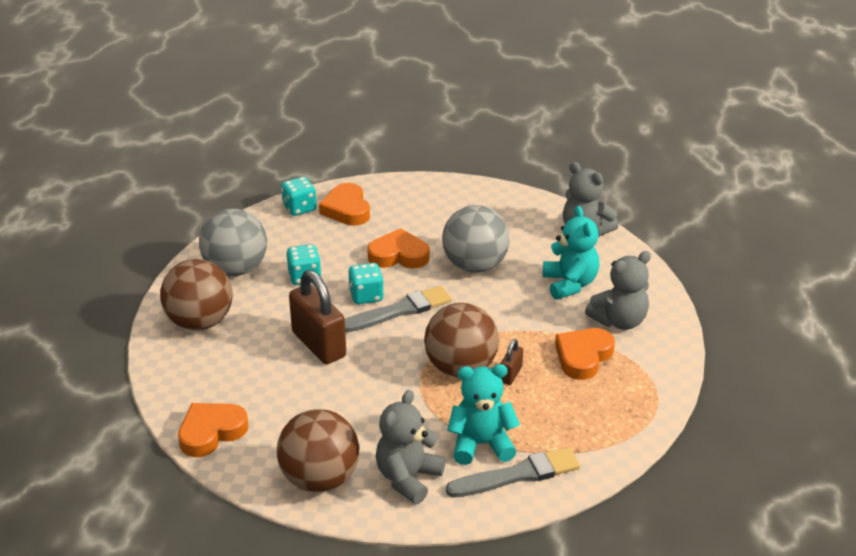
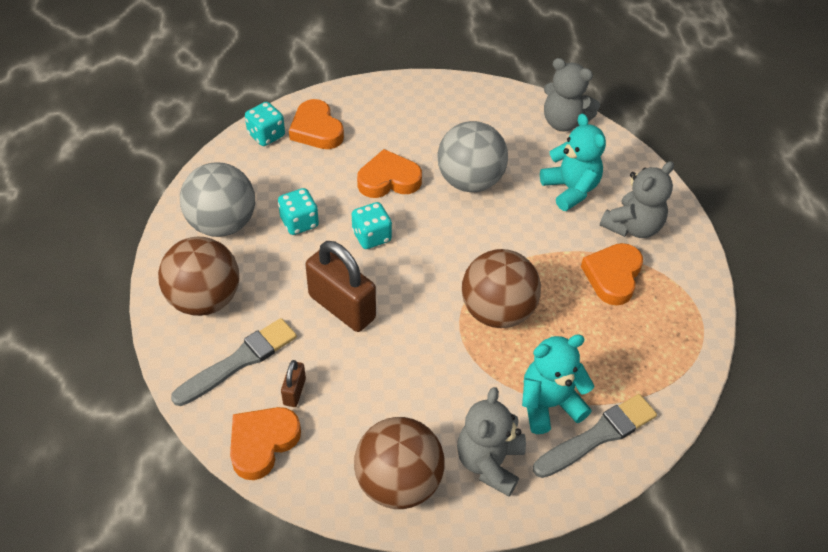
camera: 15 degrees left, 15 degrees up
grey brush [345,286,452,333] -> grey brush moved to [171,318,297,406]
brown padlock [500,339,523,385] -> brown padlock moved to [281,360,306,407]

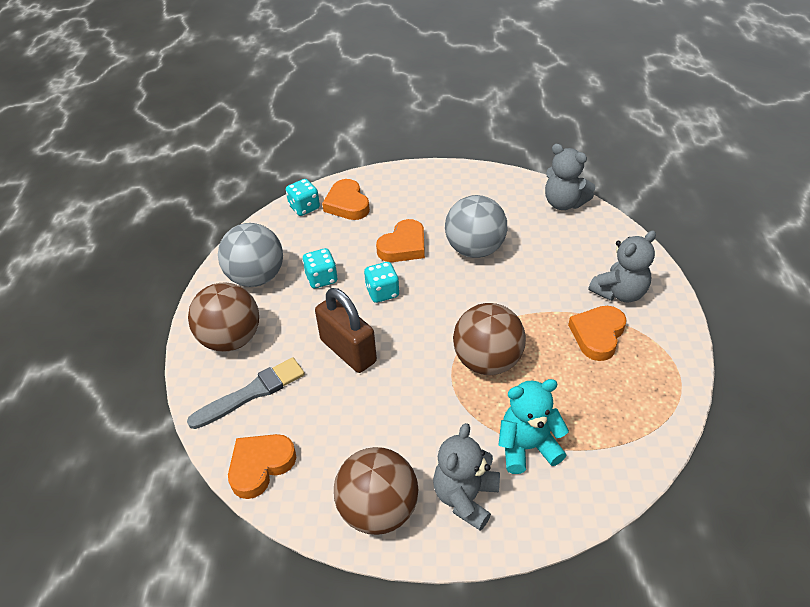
camera: 10 degrees right, 5 degrees down
brown padlock [281,360,306,407] -> none
orange heart [357,149,422,198] -> orange heart turned 135 degrees clockwise [376,219,425,262]
grey brush [533,394,657,478] -> none
turquoise teddy bear [540,113,606,211] -> none

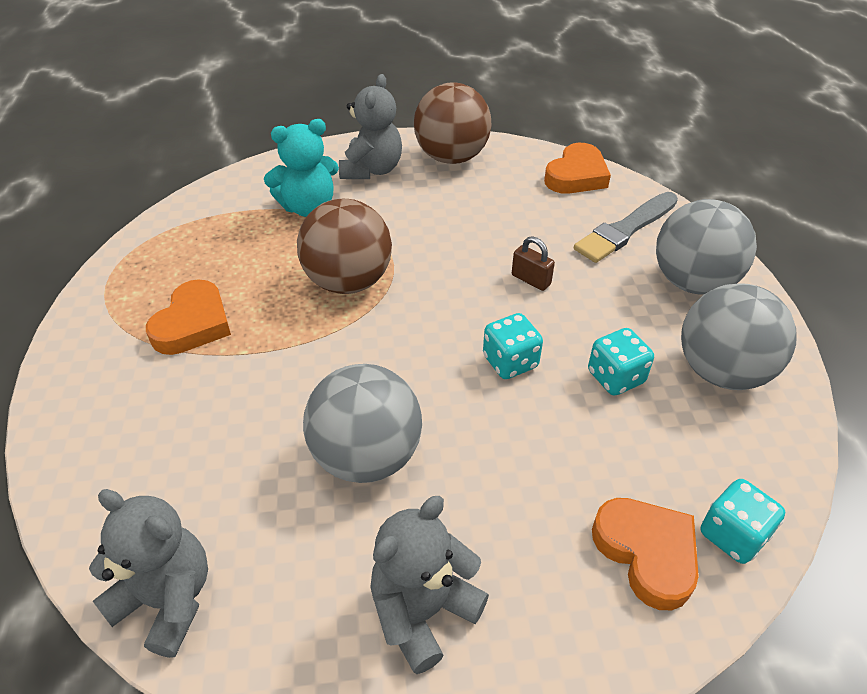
camera: 170 degrees right, 0 degrees up
brown ball [188,283,259,352] -> grey ball [656,199,757,295]
brown padlock [315,288,377,373] -> brown padlock [512,236,555,291], size x0.47
orange heart [376,219,425,262] -> none
grey teddy bear [589,230,656,302] -> grey teddy bear moved to [370,496,489,674]

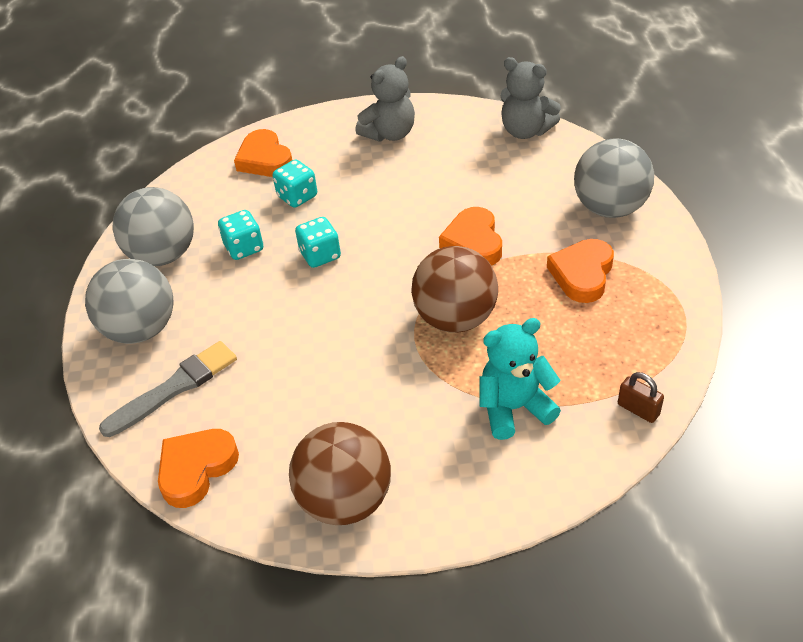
camera: 175 degrees left, 0 degrees up
grey ball [303,364,422,483] -> grey ball moved to [574,138,654,218]
grey teddy bear [339,74,402,179] -> none
brown padlock [512,236,555,291] -> brown padlock moved to [618,372,664,423]
turquoise dice [701,479,785,564] -> turquoise dice moved to [273,160,317,208]
none -> orange heart [439,207,502,266]

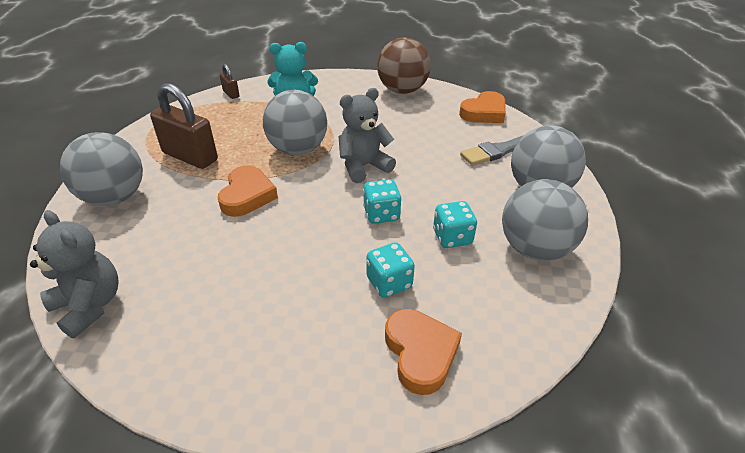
camera: 170 degrees left, 5 degrees down
grey teddy bear [355,56,415,142] -> grey teddy bear moved to [338,88,396,183]
brown ball [411,246,498,333] -> grey ball [263,90,327,155]
orange heart [547,239,614,303] -> brown padlock [150,83,218,169]

